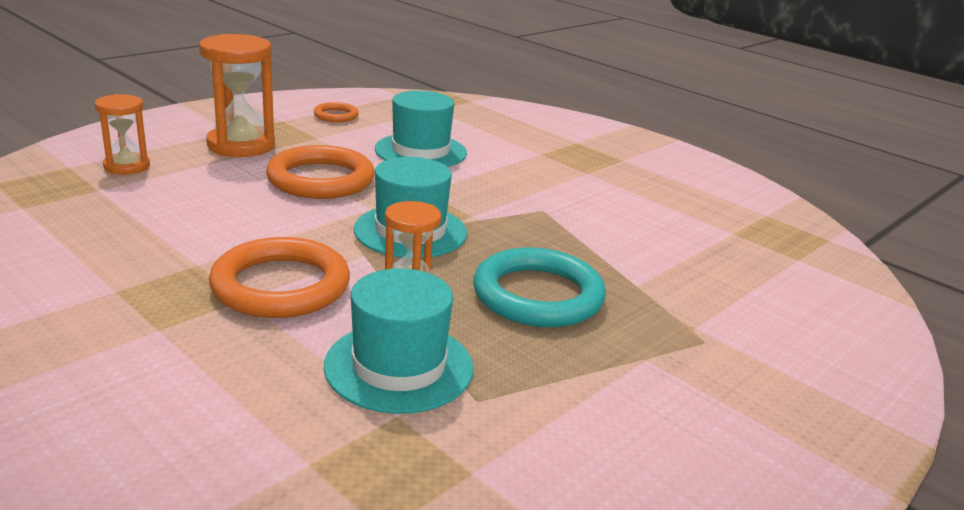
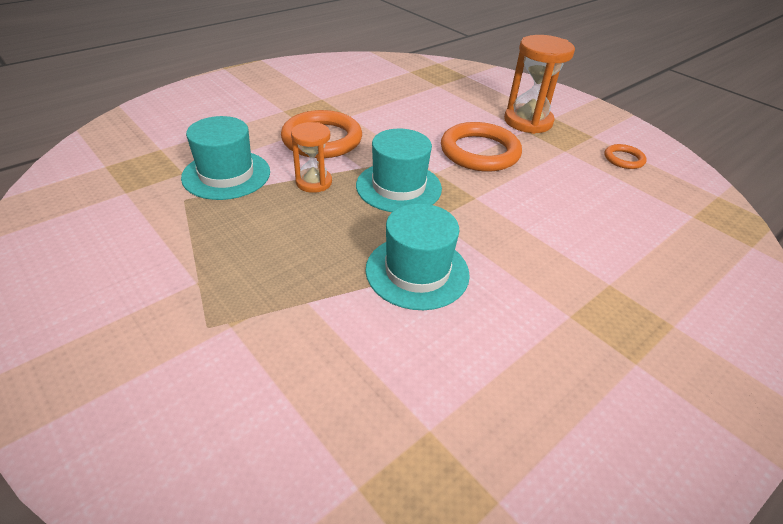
camera: 95 degrees right, 15 degrees up
orange hourglass [94,94,150,175] -> none
turquoise hat [375,91,467,167] -> turquoise hat moved to [365,203,470,310]
turquoise ring [473,247,606,327] -> none

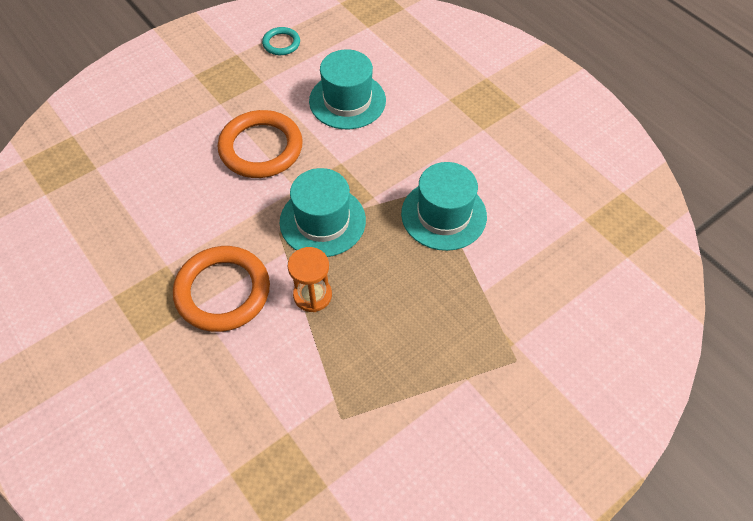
camera: 85 degrees left, 15 degrees up
turquoise hat [181,116,270,200] -> turquoise hat moved to [309,49,386,129]
orange hourglass [504,35,575,134] -> none
orange ring [605,144,647,169] -> turquoise ring [262,27,300,55]

